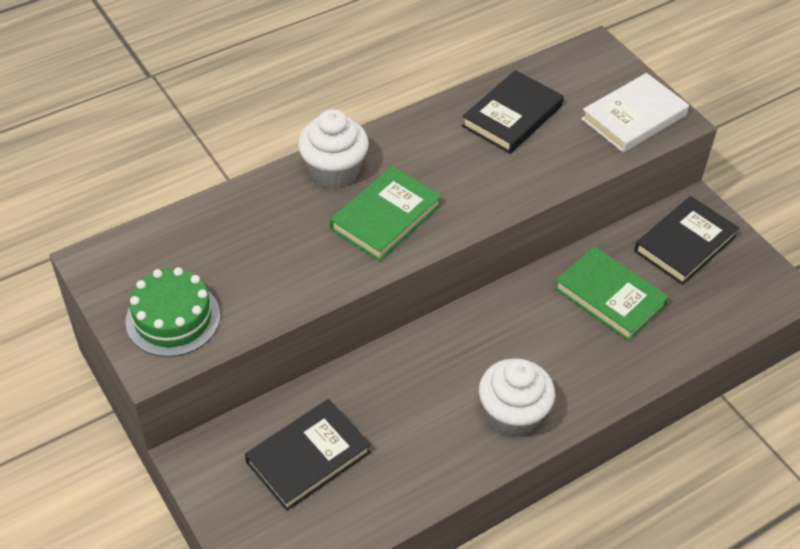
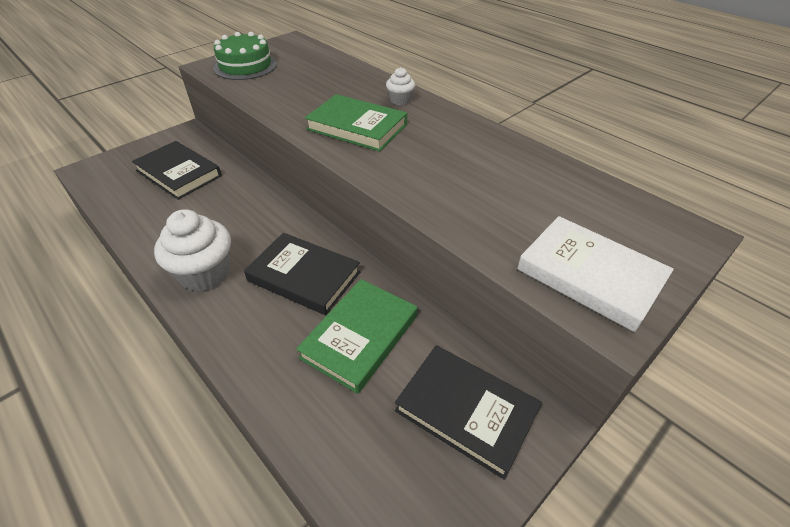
camera: 80 degrees right, 5 degrees down
white cupcake [298,109,369,189] -> white cupcake [386,67,415,105], size x0.50
black book [462,70,564,154] -> black book moved to [244,233,360,315]

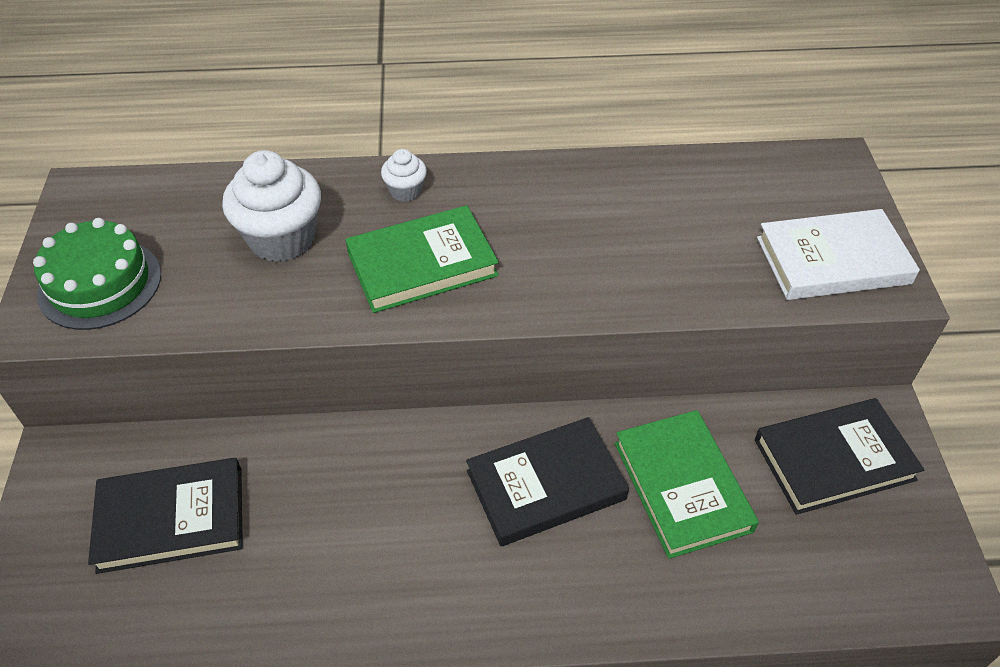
camera: 50 degrees left, 5 degrees up
white cupcake [154,209,231,292] -> white cupcake moved to [222,150,321,262]

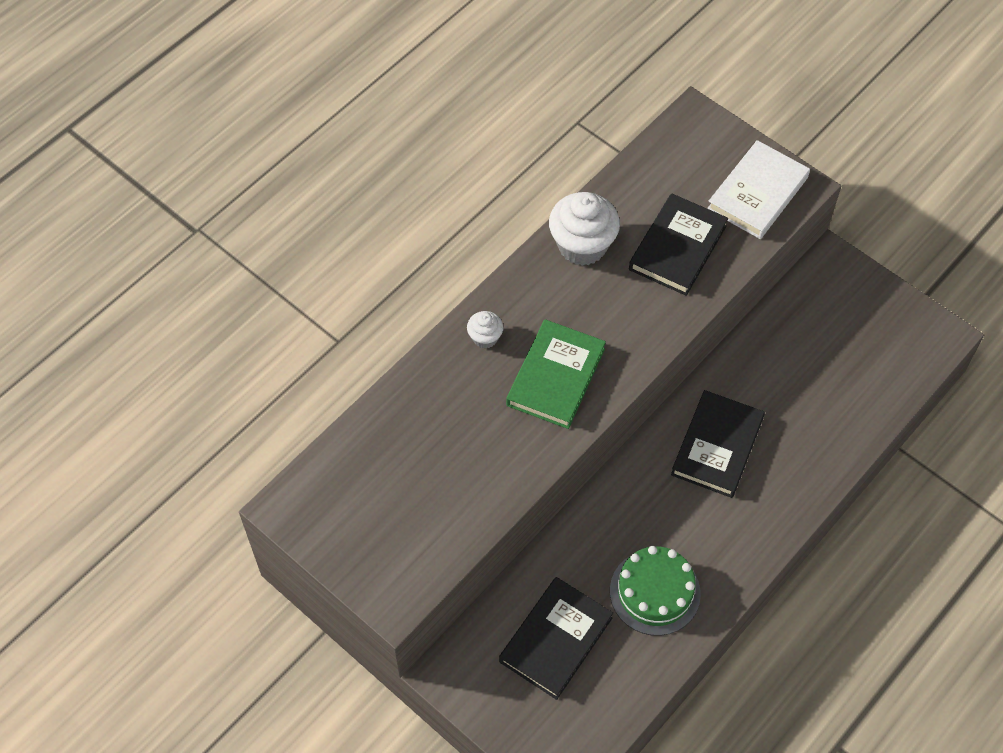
camera: 45 degrees left, 10 degrees up
green cake [33,218,161,330] -> green cake moved to [610,546,701,636]
white cupcake [222,150,321,262] -> white cupcake moved to [549,192,620,266]
green book [615,410,759,559] -> none
black book [755,398,924,515] -> black book moved to [629,193,728,296]

